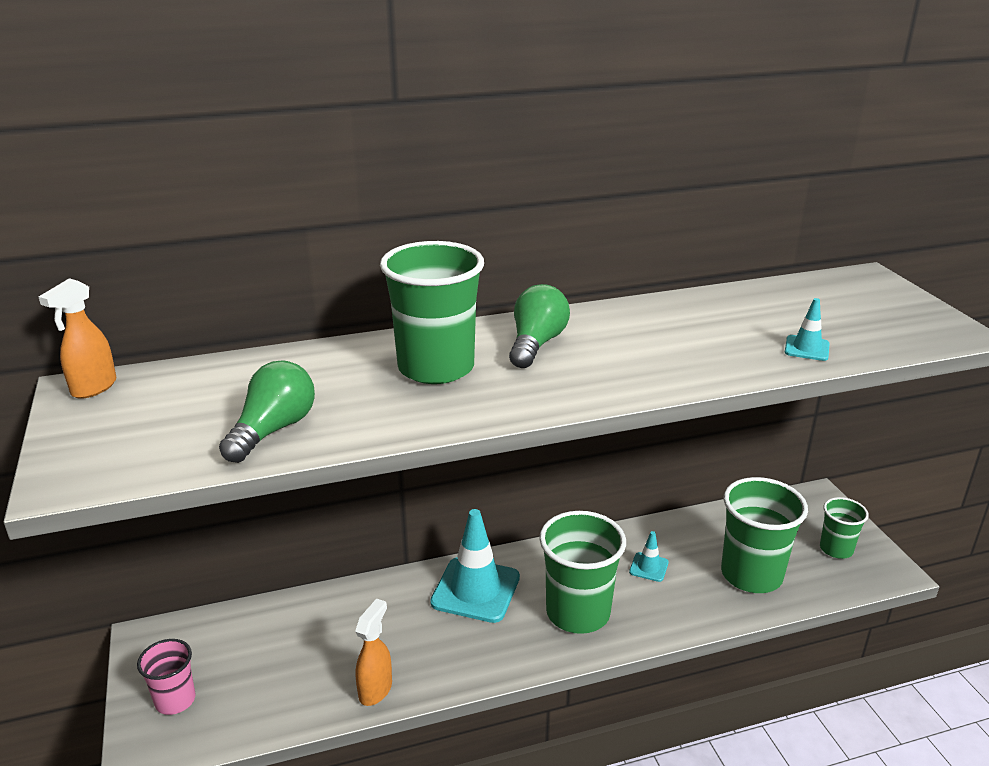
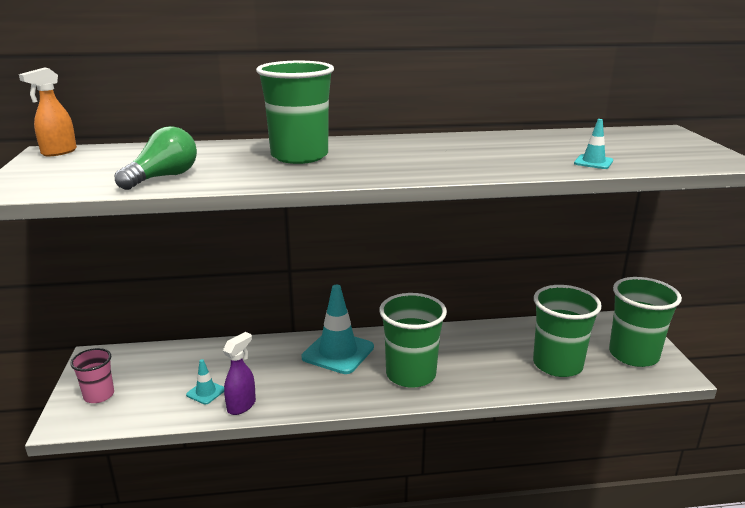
camera: 10 degrees right, 5 degrees down
orange spray bottle [355,598,392,706] -> purple spray bottle [223,332,256,415]
green light bulb [509,284,570,368] -> none
turquoise traffic cone [629,531,669,582] -> turquoise traffic cone moved to [186,359,224,404]
green cup [820,497,869,559] -> green cup [609,277,682,367], size x1.80

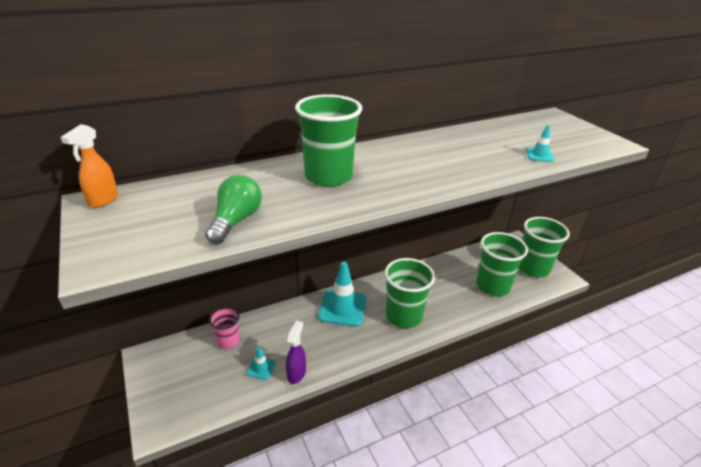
camera: 20 degrees left, 10 degrees up
pink cup [70,348,114,403] -> pink cup moved to [209,308,240,349]

